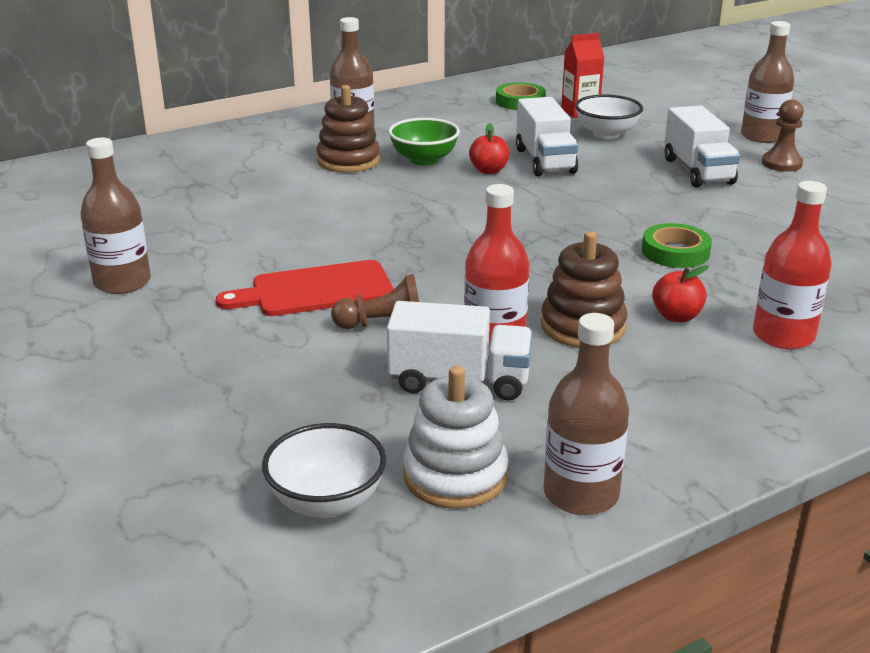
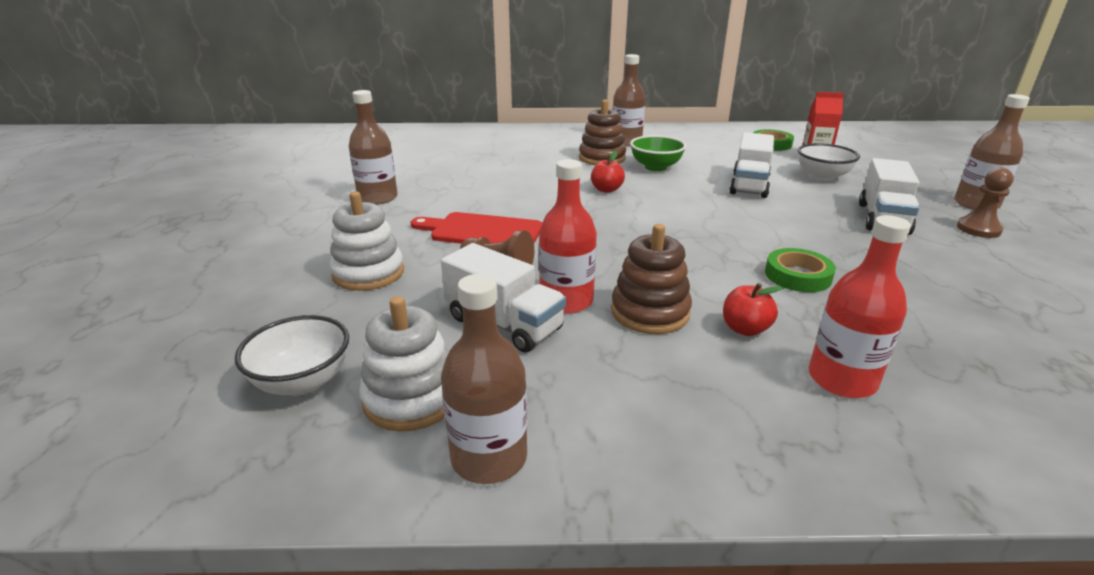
camera: 30 degrees right, 0 degrees up
red apple [469,123,510,174] -> red apple moved to [591,151,625,193]
none -> white stacking toy [329,191,404,291]

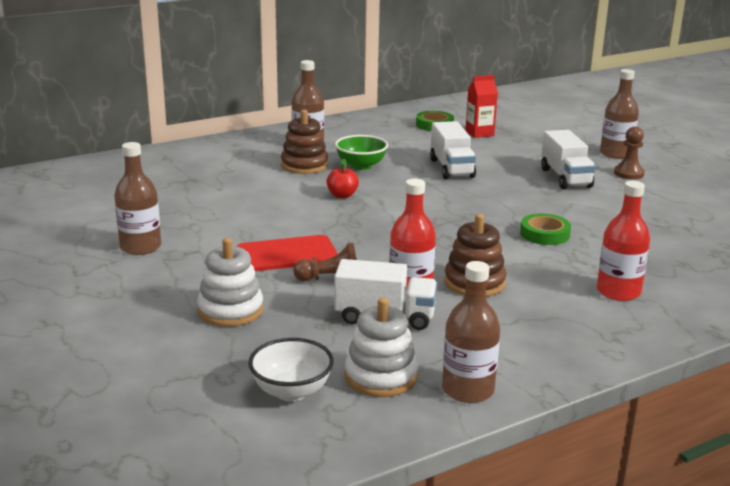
camera: 30 degrees left, 5 degrees down
red apple [723,283,783,336] -> none
white bowl [798,143,860,181] -> none

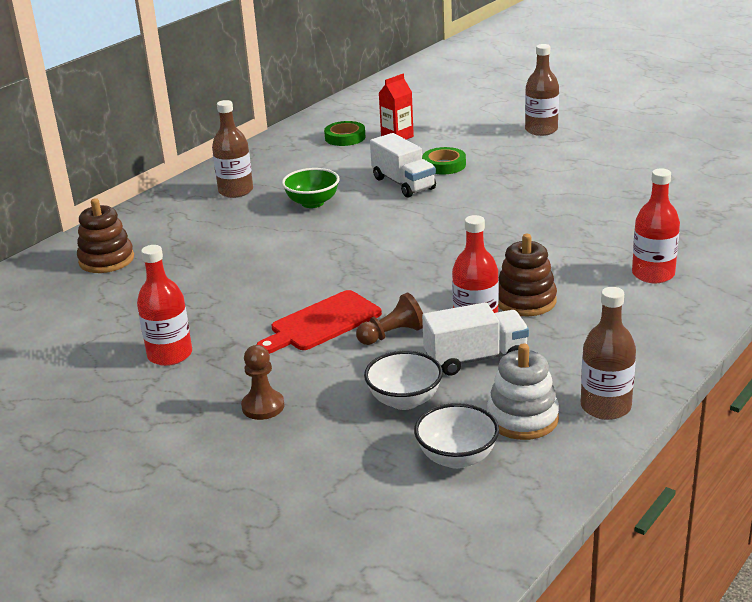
camera: 20 degrees left, 5 degrees up
brown bottle [114,142,161,255] -> red bottle [137,245,192,366]
white stacking toy [197,238,263,327] -> none
brown stacking toy [281,110,328,174] -> brown stacking toy moved to [77,198,134,273]
red apple [327,159,359,198] -> none
green tape [520,213,571,245] -> green tape moved to [422,147,466,175]
white truck [541,130,596,190] -> none
brown pawn [614,126,645,180] -> brown pawn moved to [241,345,285,420]
none -> white bowl [364,351,443,410]

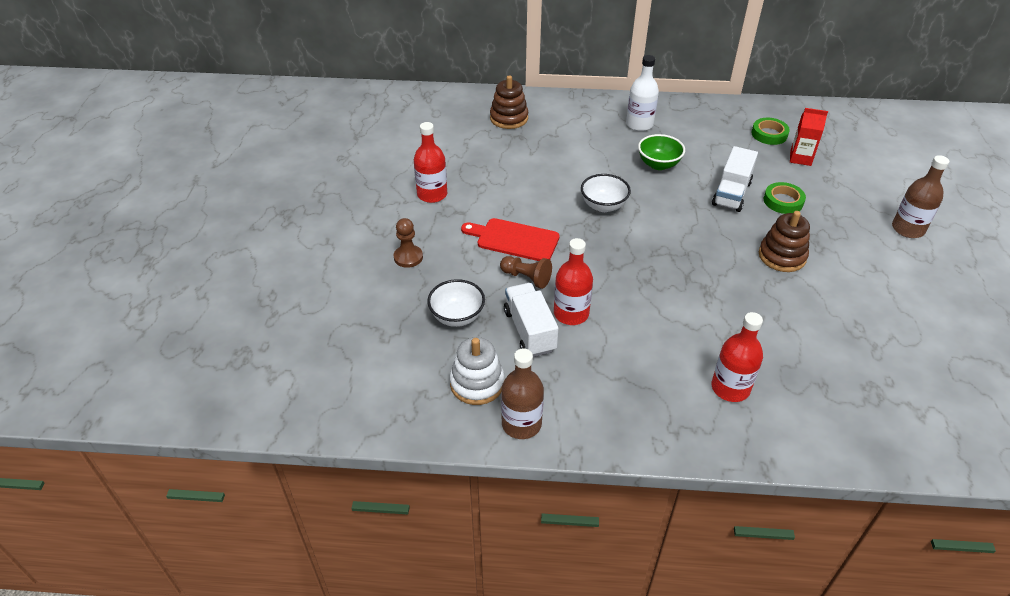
camera: 55 degrees right, 15 degrees up
brown bottle [212,100,253,198] -> white bottle [626,55,659,131]
white bowl [414,403,499,469] -> white bowl moved to [581,174,631,212]
white truck [422,302,529,375] -> white truck turned 150 degrees counterclockwise [504,283,558,357]
brown stacking toy [498,234,557,316] -> brown stacking toy moved to [759,211,810,272]

